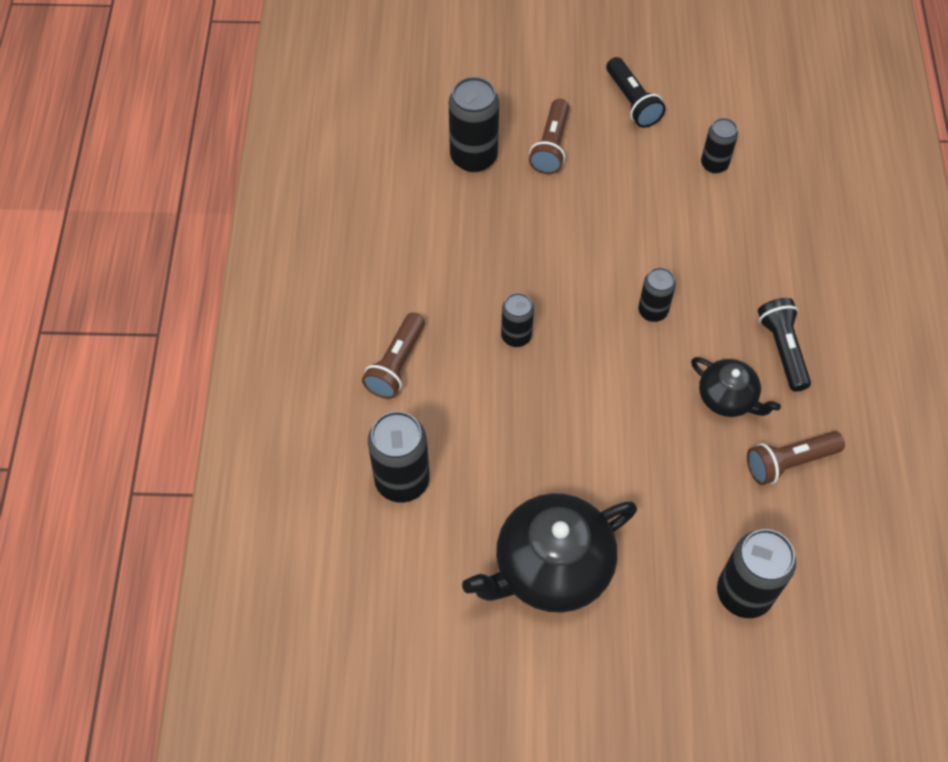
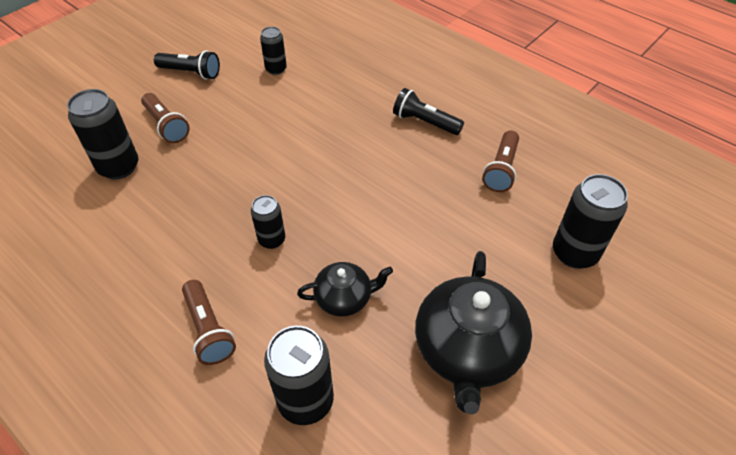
camera: 50 degrees left, 10 degrees down
black can [638,267,676,322] -> none
black teapot [691,357,781,417] -> black teapot moved to [297,262,393,317]

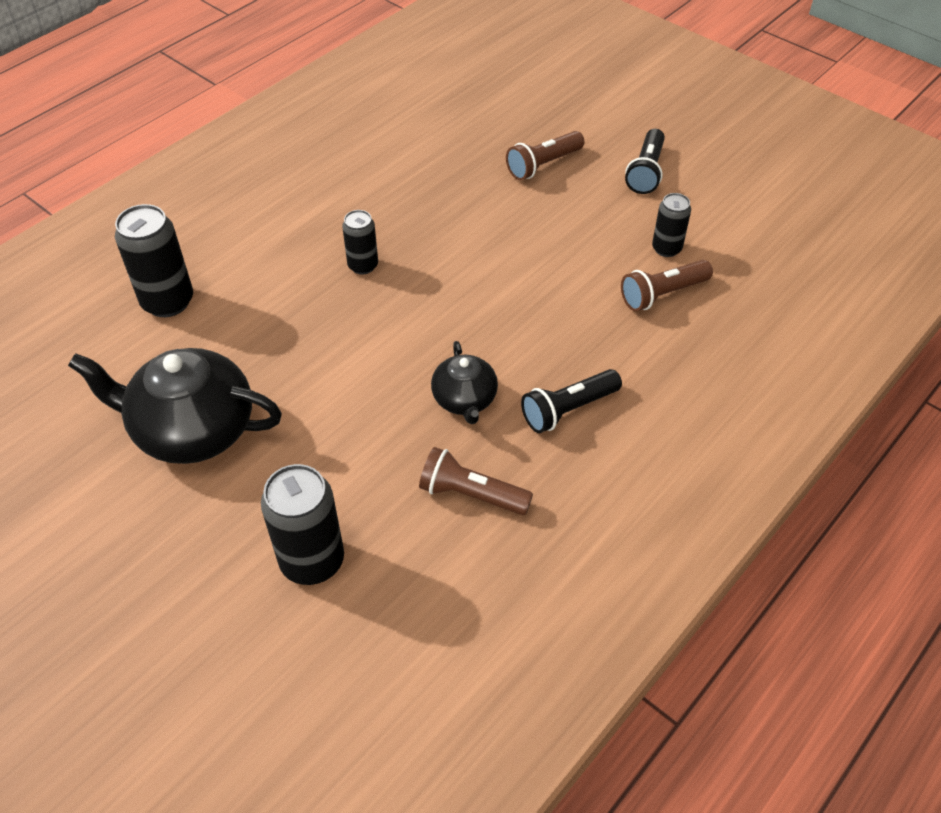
camera: 90 degrees right, 0 degrees up
black can [67,89,138,179] -> none
brown flashlight [182,280,236,365] -> brown flashlight moved to [621,260,713,311]
black teapot [297,262,393,317] -> black teapot moved to [431,341,498,424]
black flashlight [393,88,464,135] -> black flashlight turned 150 degrees counterclockwise [521,369,622,433]

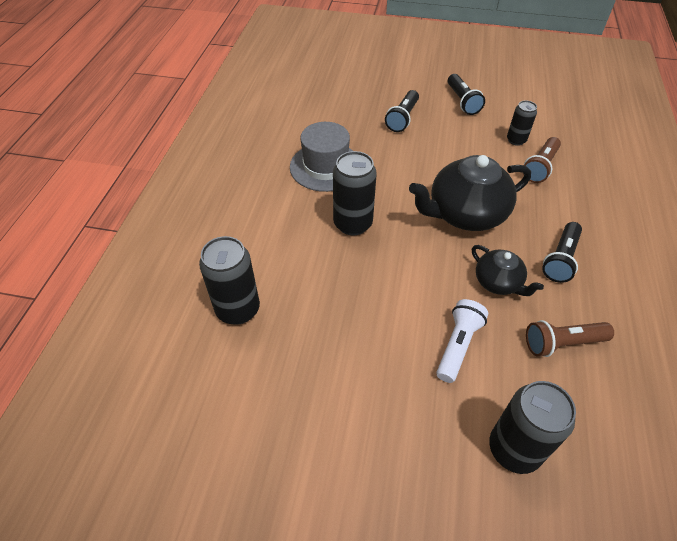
camera: 30 degrees left, 0 degrees up
black teapot [68,348,282,464] -> black teapot moved to [409,155,531,231]
black can [342,210,378,274] -> black can [333,151,377,235], size x1.68
brown flashlight [506,131,584,180] -> black flashlight [385,90,419,132]
none -> grey hat [290,122,353,192]
none -> white flashlight [436,299,488,383]

